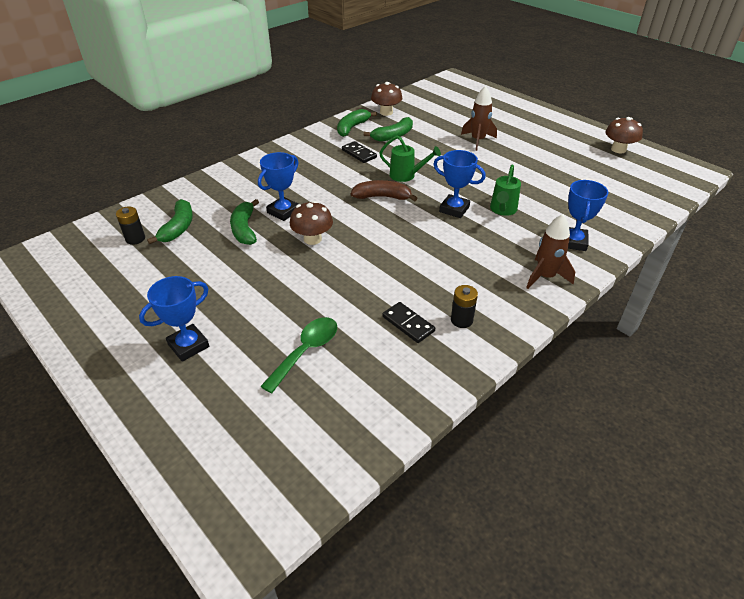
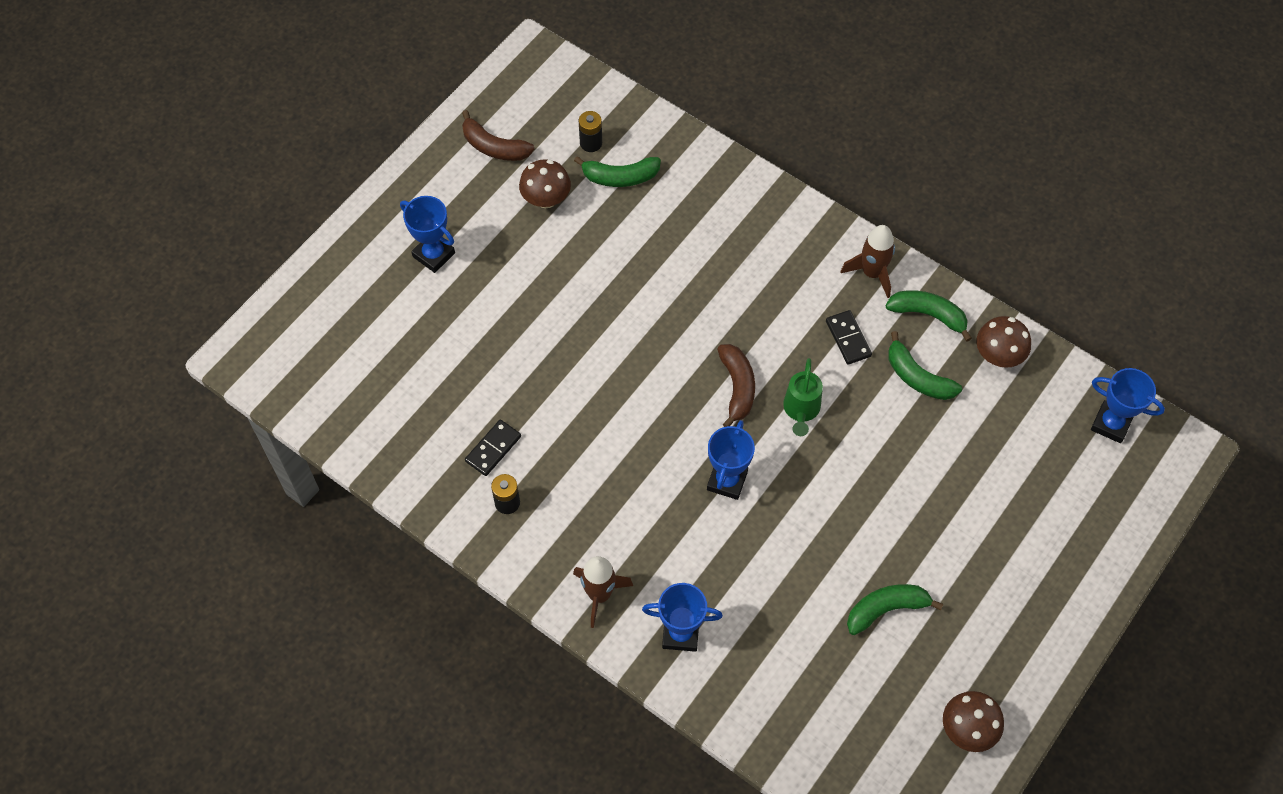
camera: 80 degrees right, 20 degrees up
green banana [230,199,259,245] -> green banana moved to [847,584,943,635]
blue trophy [258,152,298,221] -> blue trophy moved to [1091,368,1165,443]
green spoon [260,317,337,394] -> none
brown mushroom [290,201,333,245] -> brown mushroom moved to [519,159,571,208]
black domino [342,141,377,163] -> black domino turned 60 degrees counterclockwise [826,310,872,365]
brown rocket [461,86,497,151] -> brown rocket moved to [841,225,895,298]
green watering can [490,164,521,216] -> none
none -> brown banana [462,110,534,161]

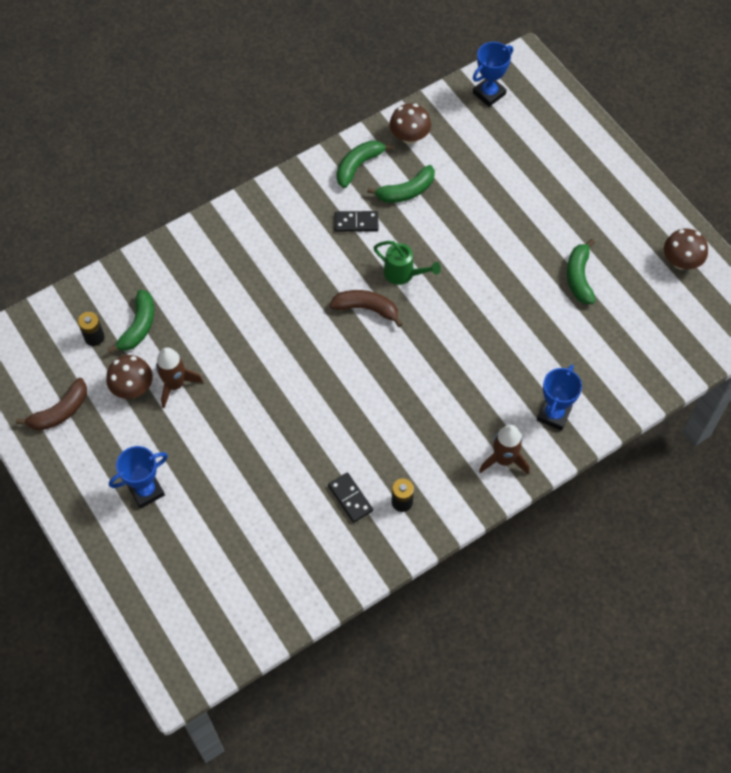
camera: 70 degrees left, 0 degrees up
blue trophy [707,420,755,500] -> none
brown rocket [841,225,895,298] -> brown rocket moved to [156,347,203,408]

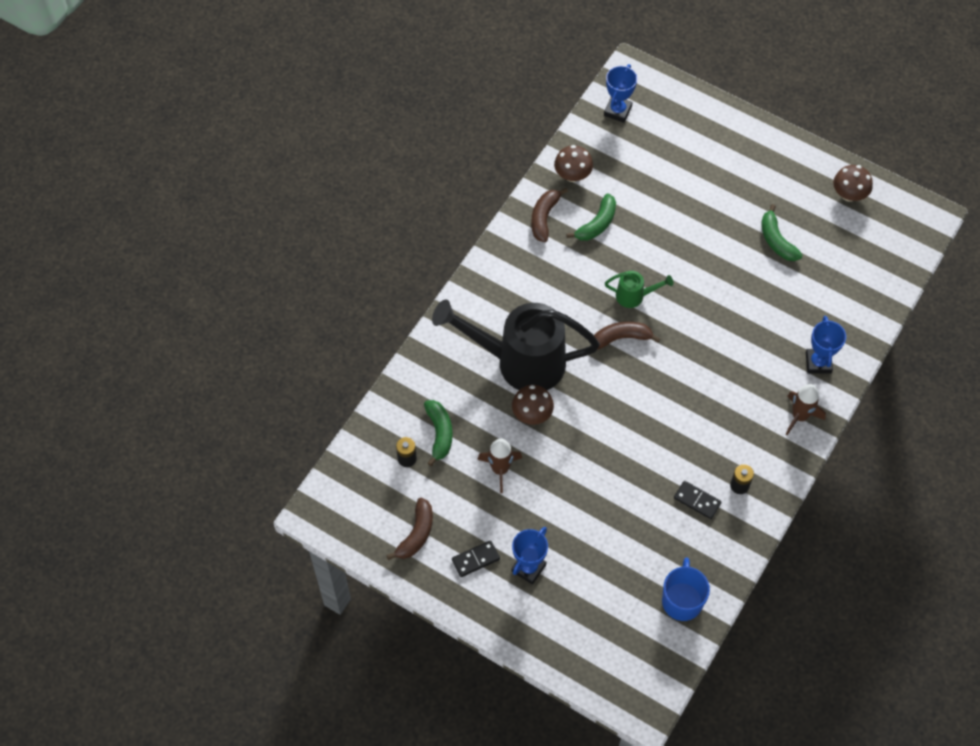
camera: 25 degrees left, 0 degrees up
brown mushroom [106,355,153,399] -> brown mushroom moved to [512,385,554,425]
black domino [334,211,378,232] -> black domino moved to [452,540,500,577]
green banana [336,140,393,188] -> brown banana [531,188,568,242]
none -> black watering can [432,299,600,390]
none -> blue mug [662,557,710,621]

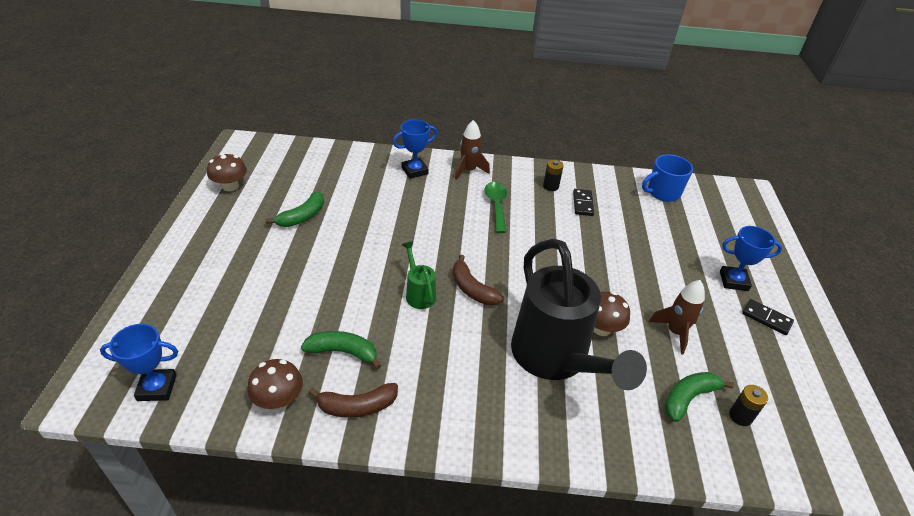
camera: 120 degrees left, 20 degrees down
brown banana [386,498,433,560] -> none
none -> green spoon [485,182,507,233]

